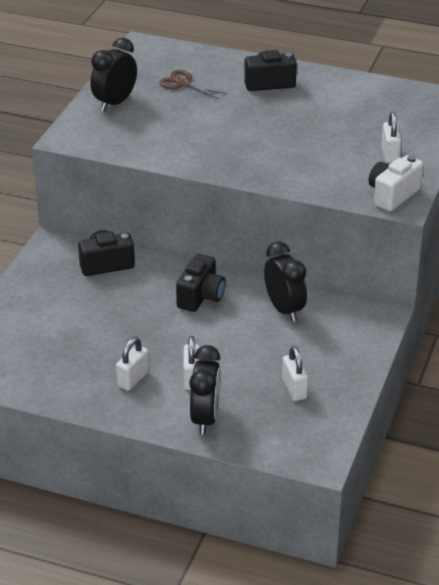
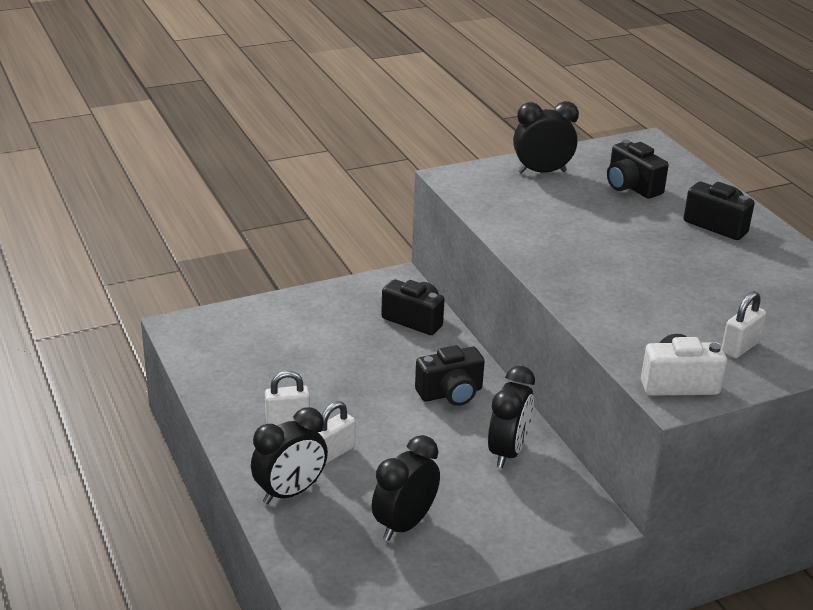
camera: 45 degrees right, 5 degrees down
brown scissors [159,70,228,99] -> black camera [607,140,669,199]
white padlock [282,346,308,401] -> black clock [372,435,440,541]

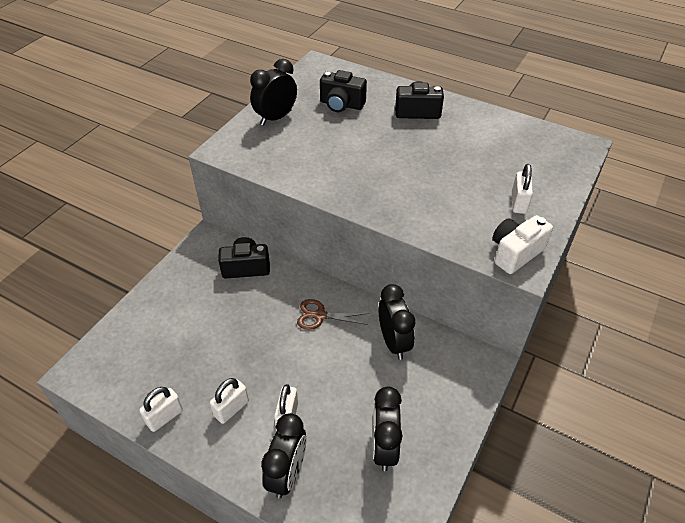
camera: 35 degrees left, 15 degrees up
black camera [415,345,485,406] -> brown scissors [297,299,369,330]
none -> white padlock [139,387,183,432]

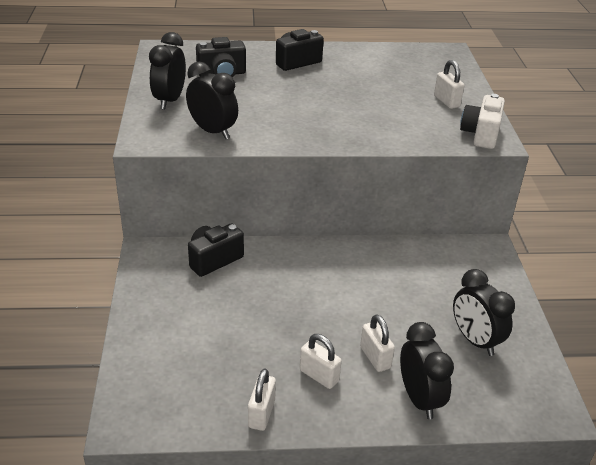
camera: 35 degrees left, 10 degrees down
white padlock [210,378,249,424] -> white padlock turned 60 degrees counterclockwise [300,334,342,389]
brown scissors [297,299,369,330] -> none
black clock [379,284,415,360] -> black clock moved to [186,61,238,139]

